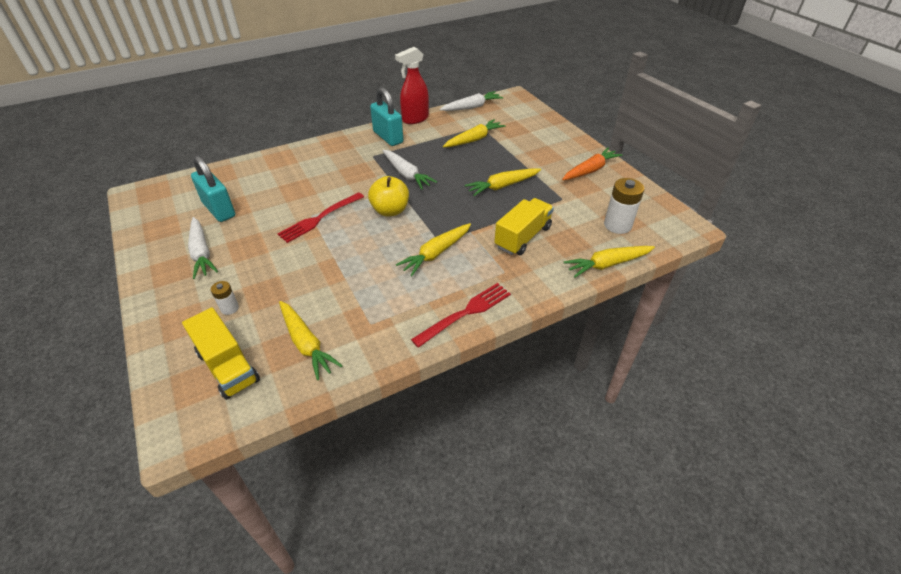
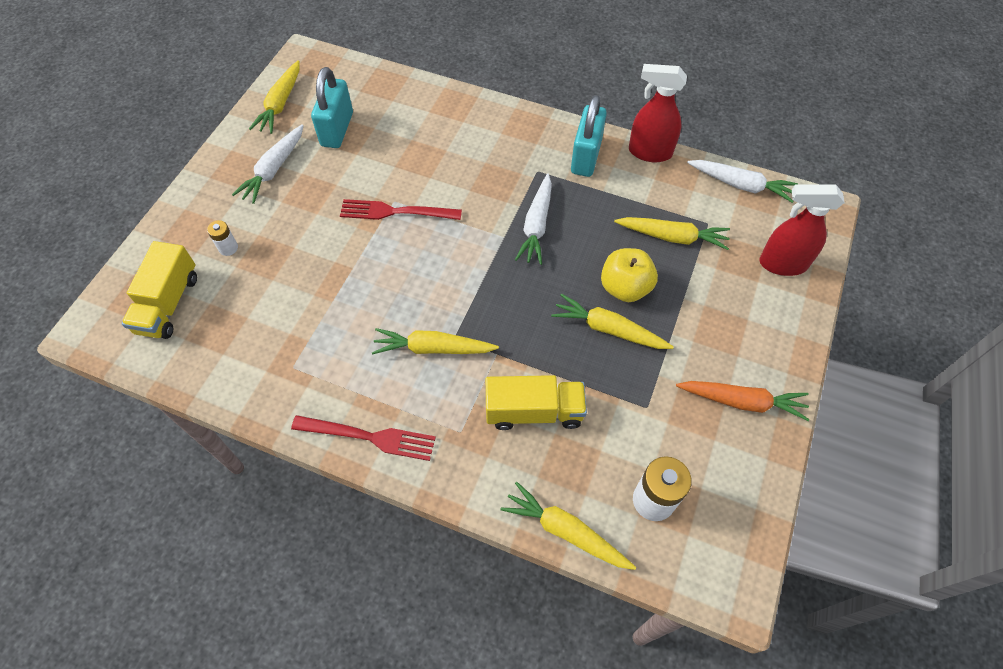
camera: 50 degrees right, 15 degrees up
yellow carrot [279,301,343,380] -> yellow carrot moved to [249,60,300,134]
yellow apple [368,176,409,217] -> yellow apple moved to [601,248,658,302]
none -> red spray bottle [759,184,845,276]

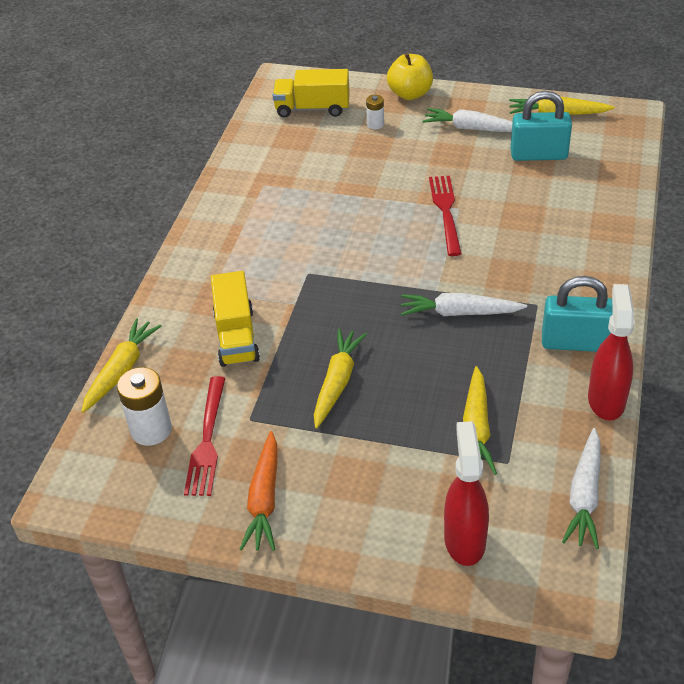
camera: 85 degrees right, 15 degrees down
red fork [291,415,436,461] -> red fork moved to [184,376,225,496]
yellow carrot [372,328,499,354] -> none
yellow apple [601,248,658,302] -> yellow apple moved to [387,53,433,100]

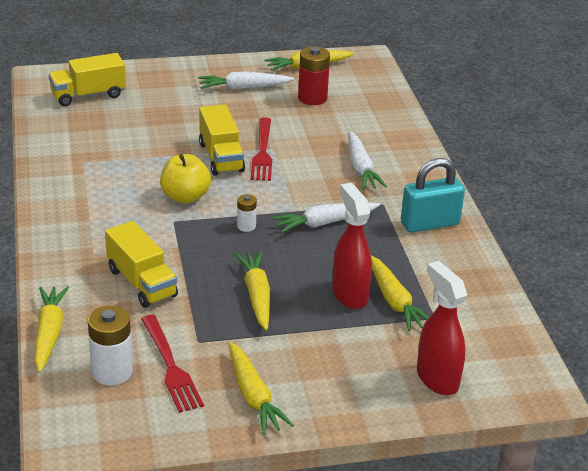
camera: 30 degrees left, 10 degrees down
orange carrot [240,431,277,551] -> yellow carrot [228,342,294,435]
white battery [366,95,384,129] -> white battery moved to [237,194,257,232]
yellow apple [387,53,433,100] -> yellow apple moved to [160,154,211,204]
red fork [429,176,462,256] -> red fork turned 150 degrees counterclockwise [251,117,272,181]
turquoise padlock [511,91,572,161] -> red battery [298,46,330,105]
white carrot [562,428,601,549] -> white carrot moved to [348,131,387,190]
red spray bottle [588,284,635,420] -> red spray bottle moved to [332,183,372,309]
none -> yellow truck [199,104,245,176]

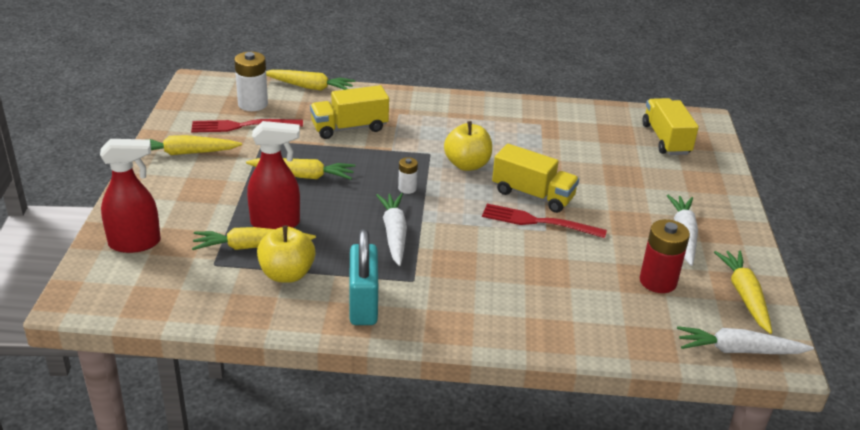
camera: 105 degrees right, 0 degrees up
yellow truck [199,104,245,176] -> yellow truck turned 150 degrees counterclockwise [492,144,579,213]
white carrot [348,131,387,190] -> white carrot moved to [677,326,814,354]
none -> yellow apple [257,225,315,283]

